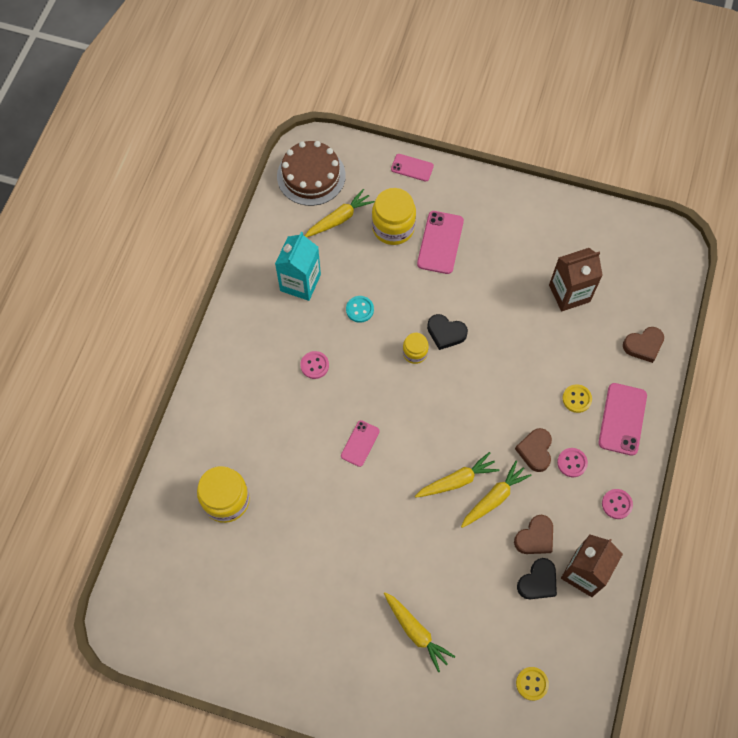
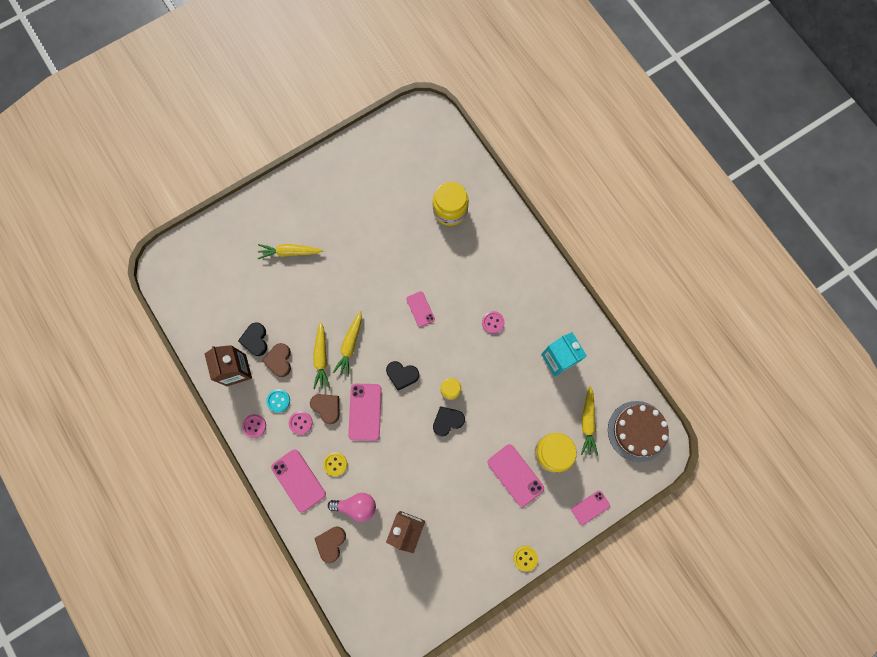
camera: 130 degrees right, 10 degrees up
turquoise button [346,296,374,323] -> turquoise button moved to [266,389,290,412]
yellow button [516,667,549,701] -> yellow button moved to [513,546,538,572]
none -> pink light bulb [328,493,376,522]
none -> pink phone [348,384,382,441]
none -> black heart [386,361,419,391]

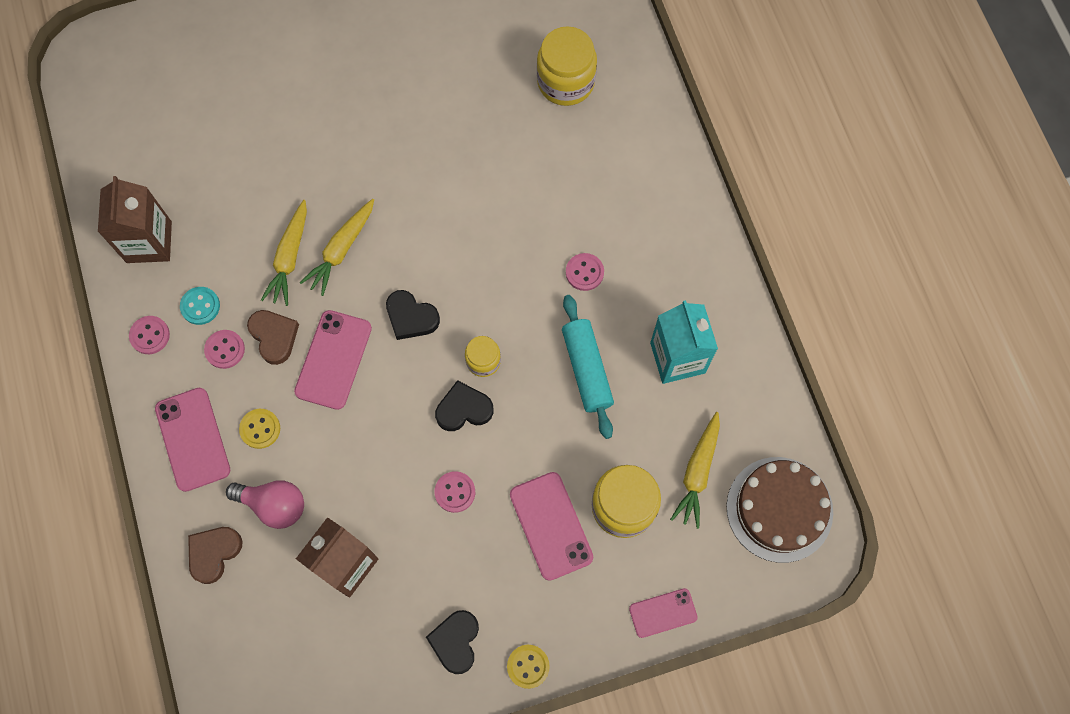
camera: 15 degrees right, 5 degrees down
black heart [238,322,267,356] -> black heart moved to [426,610,479,674]
yellow carrot [257,244,323,259] -> none
brown heart [262,343,291,377] -> none
pink phone [406,291,435,327] -> none
none -> pink button [435,471,475,513]
none -> turquoise rolling pin [562,295,614,439]

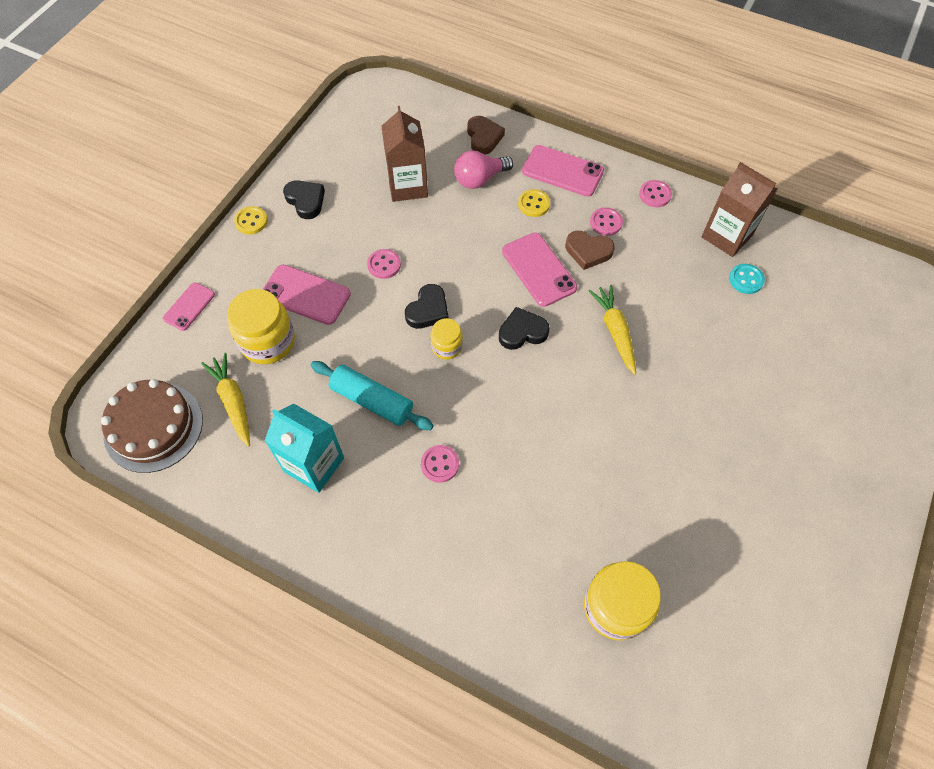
camera: 135 degrees right, 10 degrees down
turquoise button [180,287,220,325] -> turquoise button moved to [729,264,765,294]
yellow carrot [261,200,307,306] -> none

